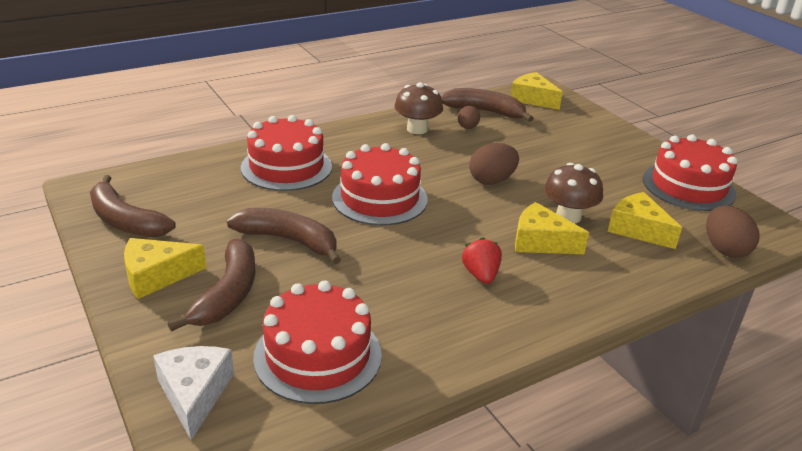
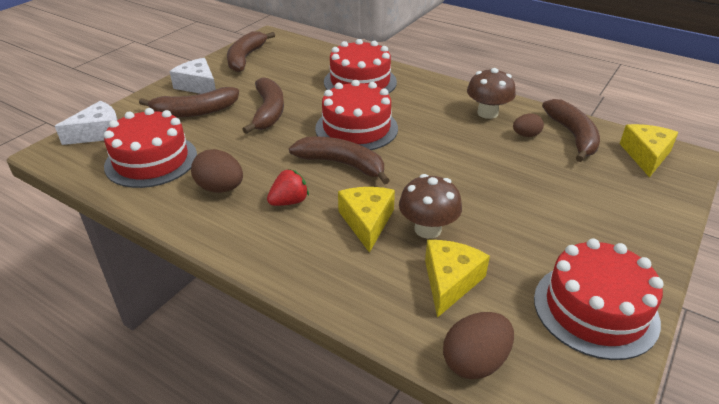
camera: 65 degrees right, 5 degrees up
yellow cheese [124,238,206,299] -> white cheese [170,58,216,94]
brown egg [469,143,519,185] -> brown egg moved to [191,149,243,193]
none -> brown banana [289,137,390,185]

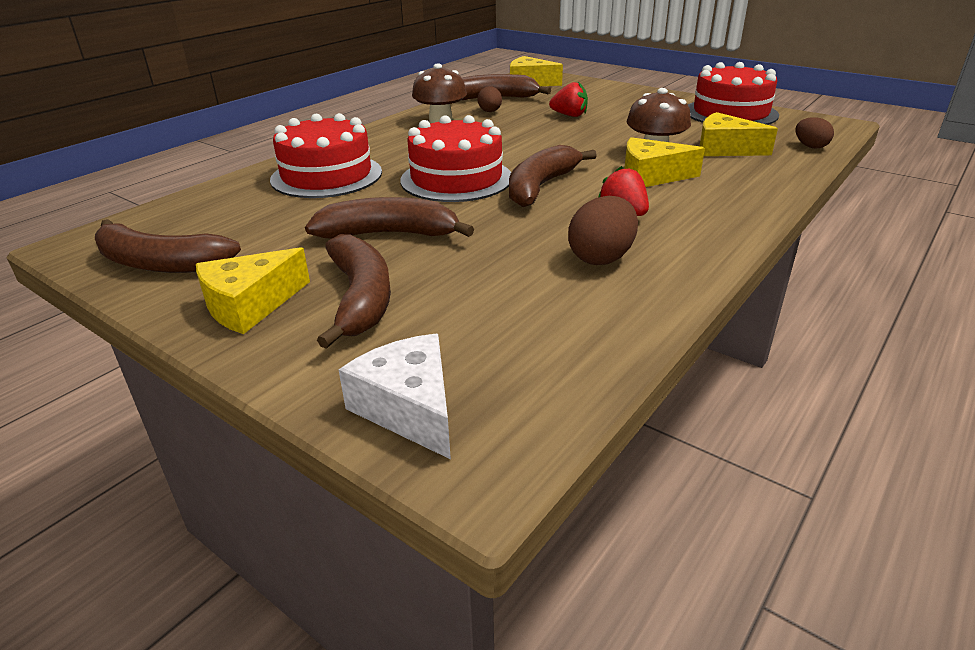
camera: 85 degrees left, 5 degrees down
red cake [104,108,197,188] -> none
white cheese [170,58,216,94] -> yellow cheese [196,247,310,334]
brown egg [443,312,514,379] -> brown egg [795,117,834,149], size x0.63
none -> red strawberry [549,82,588,117]

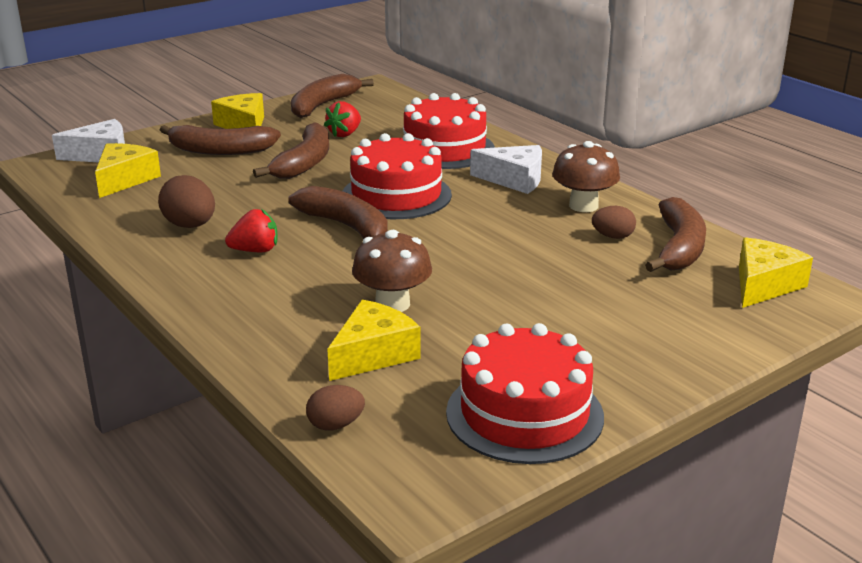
camera: 105 degrees right, 5 degrees down
red strawberry [549,82,588,117] -> red strawberry moved to [324,101,361,137]
yellow cheese [624,137,705,187] -> yellow cheese moved to [95,143,161,198]
none -> white cheese [470,145,542,194]

